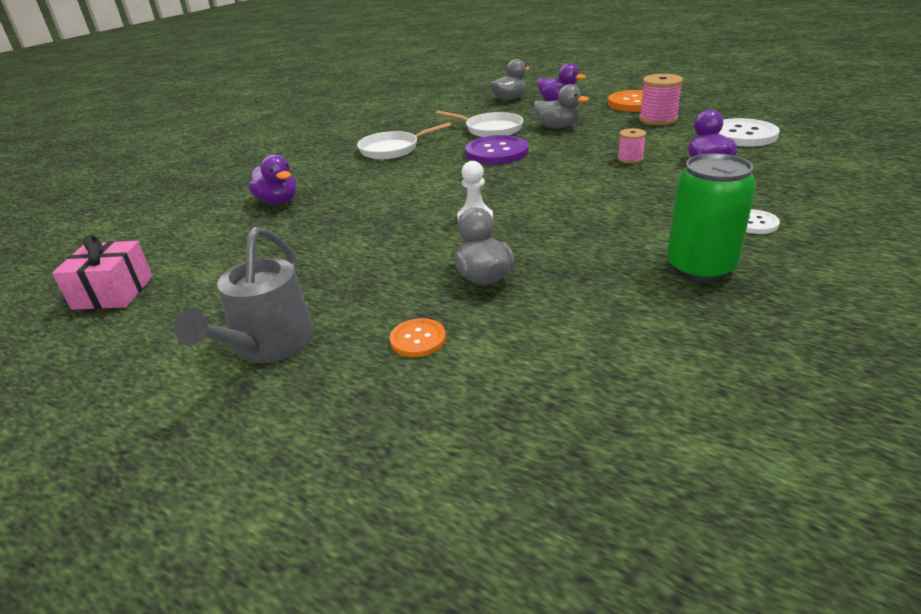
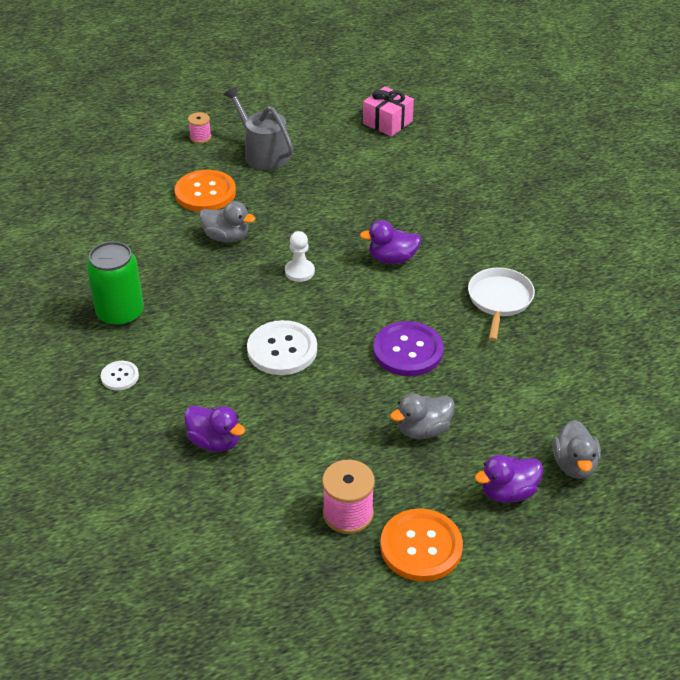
camera: 125 degrees right, 10 degrees up
purple duck [248,155,296,205] -> purple duck moved to [360,220,421,264]
orange button [390,318,446,357] -> orange button [175,170,236,212], size x1.91
white pan [436,110,523,137] -> none
pink spool [617,128,646,164] -> pink spool moved to [188,112,211,144]
white button [718,118,780,147] -> white button moved to [247,320,317,375]

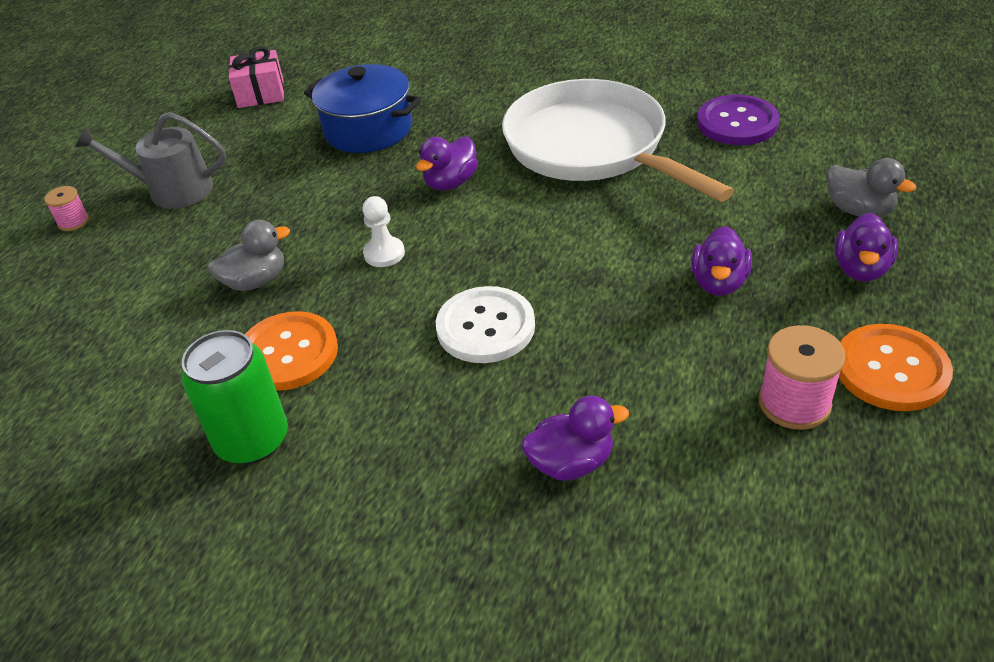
camera: 45 degrees left, 0 degrees up
white button [101,361,139,390] -> none
orange button [175,170,236,212] -> orange button moved to [245,311,338,391]
purple button [373,321,444,376] -> purple button moved to [697,95,780,145]
grey duck [390,394,455,439] -> purple duck [691,226,752,296]
white pan [468,268,535,341] -> white pan [502,79,734,202], size x2.03
none -> blue pot [304,64,421,153]

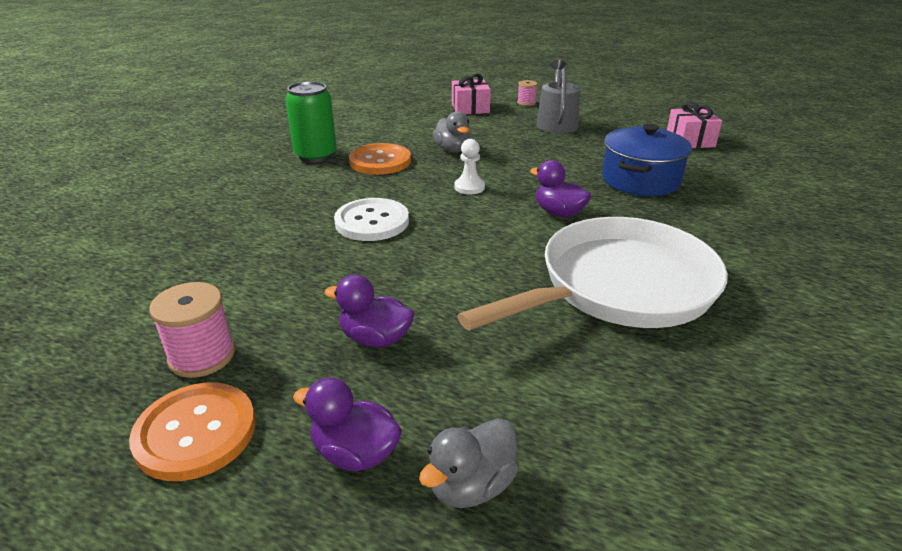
camera: 90 degrees right, 10 degrees down
purple duck [522,396,629,481] -> none
purple button [697,95,780,145] -> none
none -> pink gift [452,73,491,114]

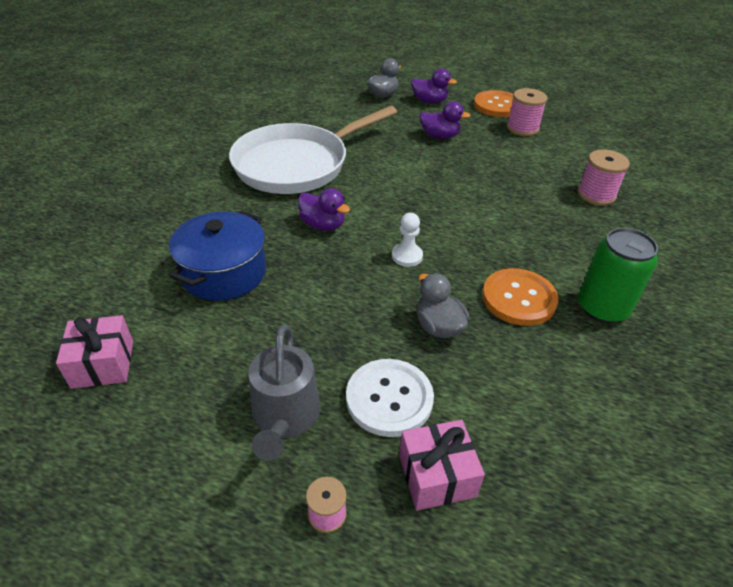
camera: 175 degrees right, 10 degrees up
white button [334,198,409,241] -> white button moved to [346,359,434,437]
none -> pink spool [577,149,630,206]

